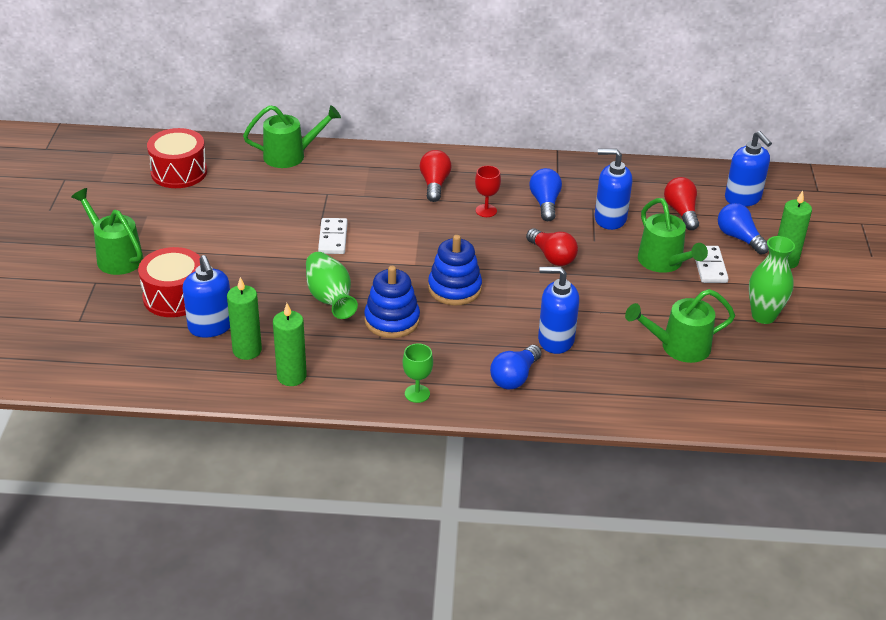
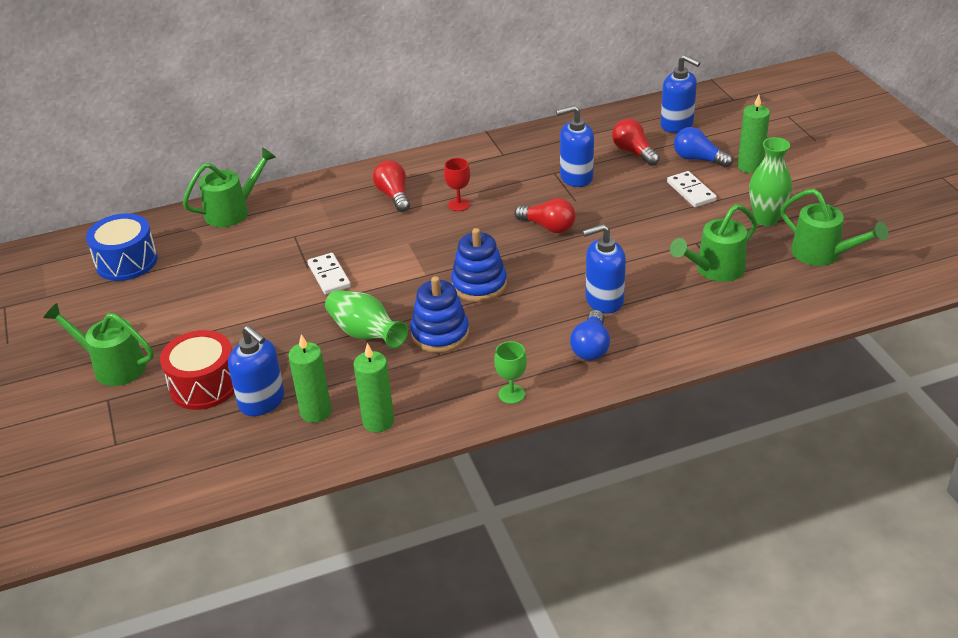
camera: 20 degrees left, 0 degrees up
red drum [147,128,207,188] -> blue drum [86,213,158,281]
blue light bulb [530,168,562,221] -> none
green watering can [638,198,708,273] -> green watering can moved to [780,189,888,266]

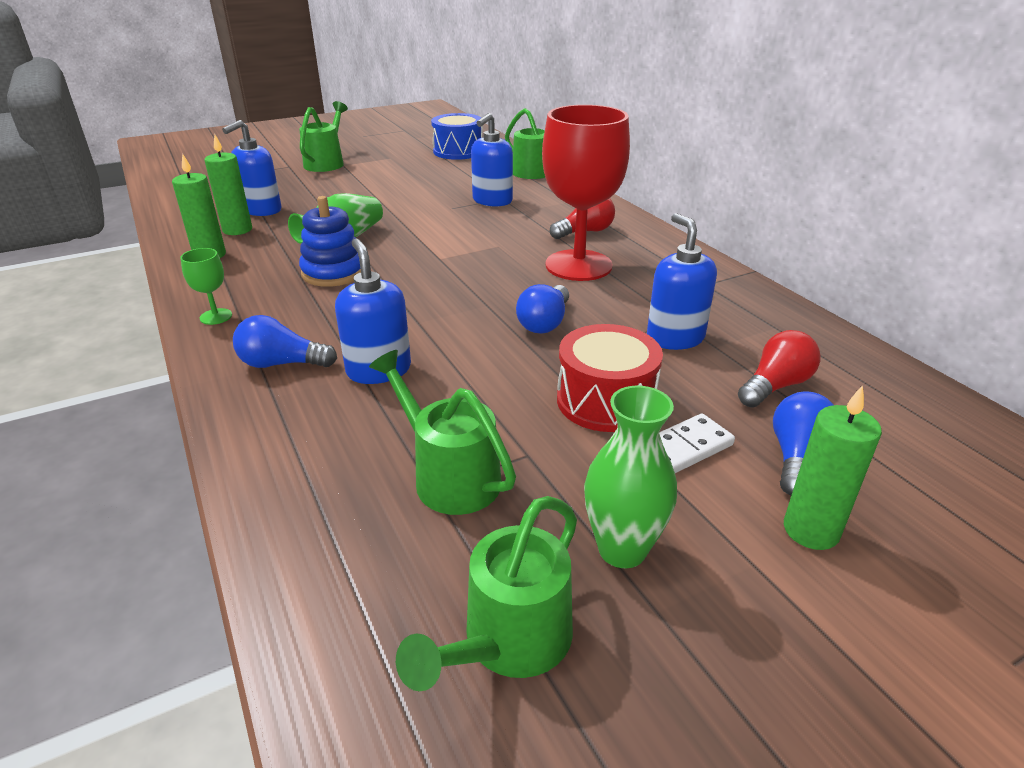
camera: 80 degrees right, 5 degrees down
red drum [160,330,234,410] -> red drum moved to [557,324,663,432]
white domino [307,253,351,295] -> none
red goblet [444,158,470,211] -> red goblet [542,105,630,281], size x2.47
blue stacking toy [451,228,507,302] -> none
red light bulb [514,198,576,233] -> blue light bulb [516,284,569,334]
blue soap dispenser [660,55,701,133] -> blue soap dispenser moved to [471,113,513,207]

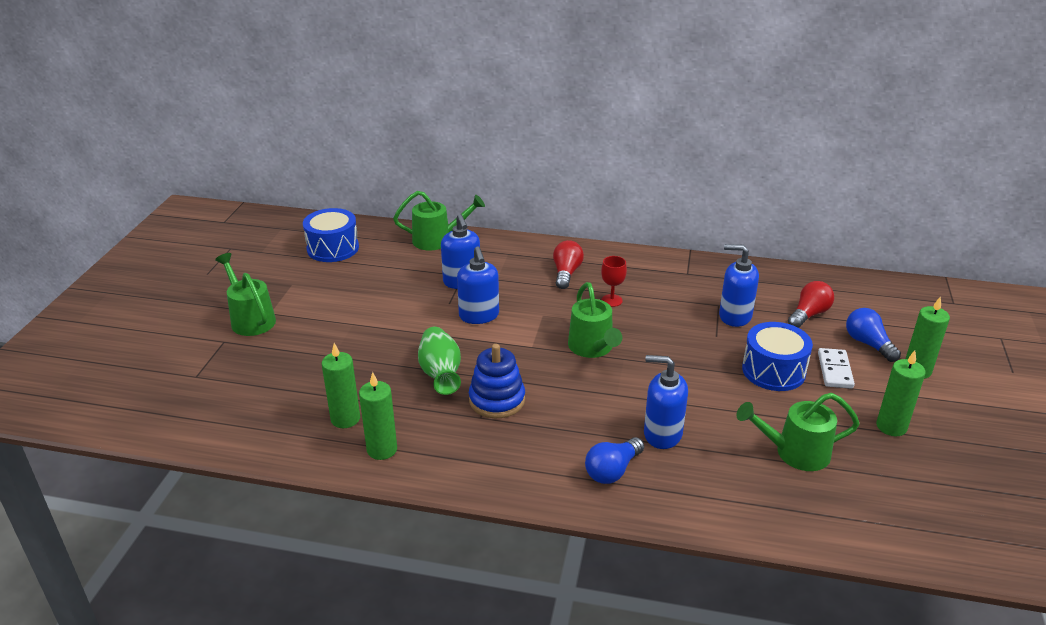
camera: 50 degrees left, 0 degrees up
green goblet [180,248,232,325] -> none
blue soap dispenser [222,120,281,216] -> blue soap dispenser moved to [457,246,499,324]
green watering can [396,496,577,691] -> green watering can moved to [568,282,622,358]
blue light bulb [516,284,569,334] -> none
red goblet [542,105,630,281] -> red goblet [601,256,627,307], size x0.40
red drum [557,324,663,432] -> blue drum [742,322,813,391]
green vase [584,386,677,568] -> green candle [876,350,926,436]
red light bulb [738,330,821,407] -> red light bulb turned 45 degrees clockwise [788,281,834,328]

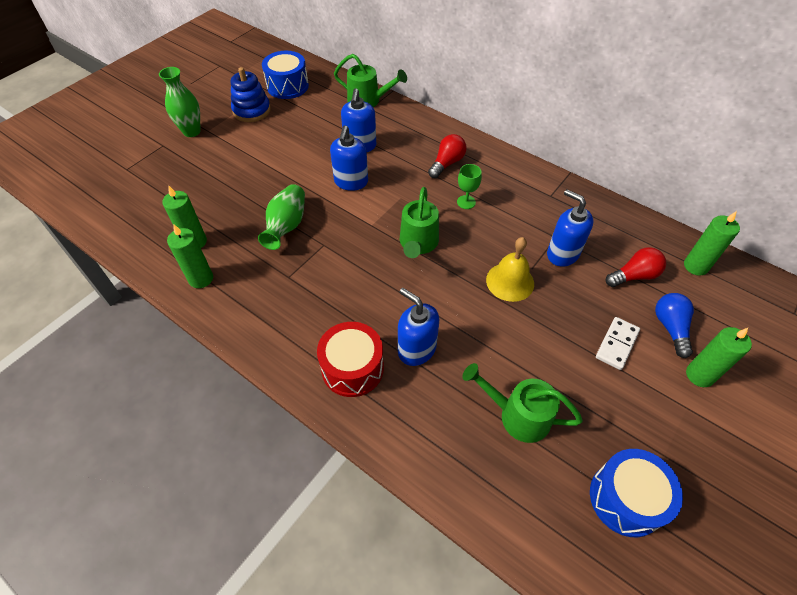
camera: 25 degrees right, 20 degrees up
green watering can [215,253,276,336] -> green vase [159,67,201,137]
blue stacking toy [469,344,525,418] -> blue stacking toy moved to [231,67,271,122]
blue light bulb [585,437,644,484] -> red drum [317,322,384,397]
red goblet [601,256,627,307] -> green goblet [457,164,482,209]
blue drum [742,322,813,391] -> blue drum moved to [590,449,683,537]
green candle [876,350,926,436] -> green candle moved to [684,211,740,276]
none -> yellow bell [486,237,534,302]

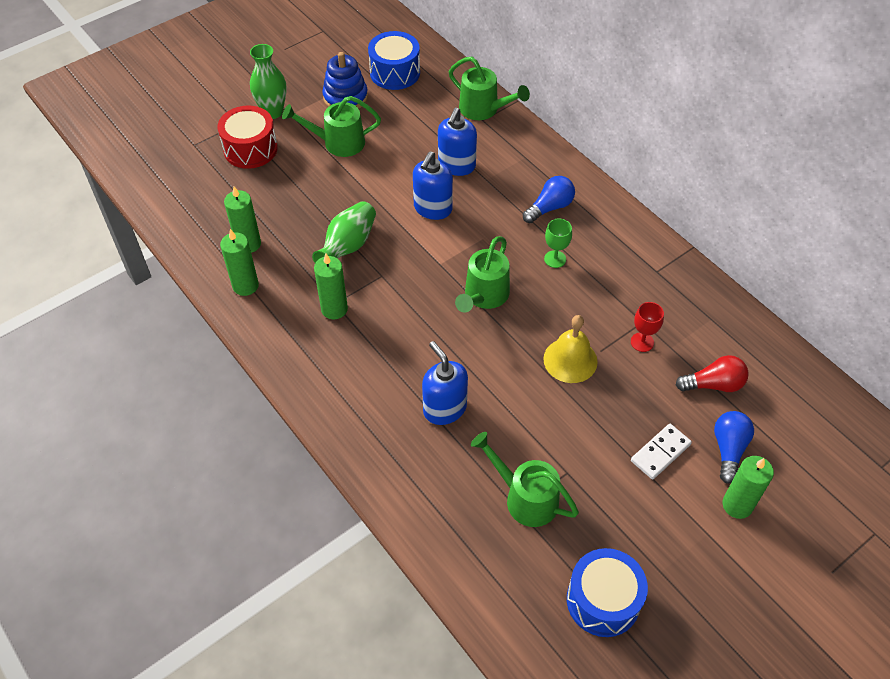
camera: 15 degrees right, 0 degrees up
red drum [317,322,384,397] -> red drum moved to [218,106,278,169]
red light bulb [428,134,467,178] -> blue light bulb [523,176,575,223]
blue soap dispenser [547,189,594,267] -> red goblet [631,302,664,352]
green candle [684,211,740,276] -> green candle moved to [314,254,348,320]
none -> green watering can [282,96,381,157]

